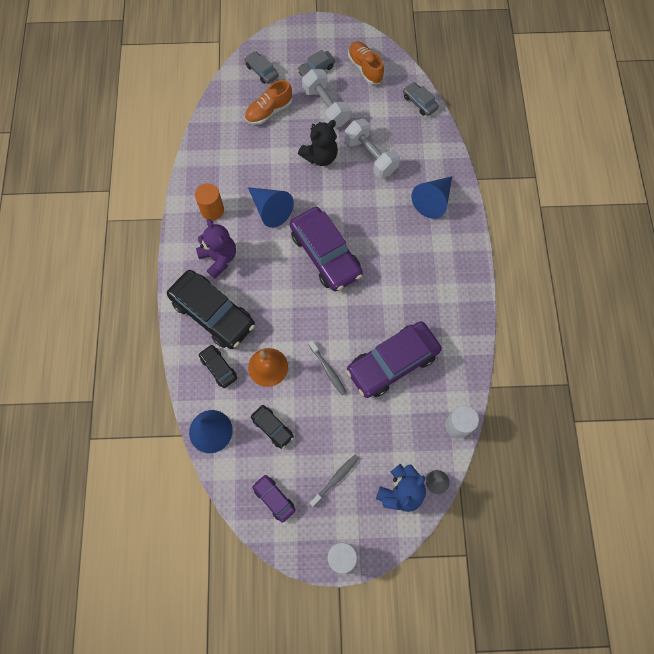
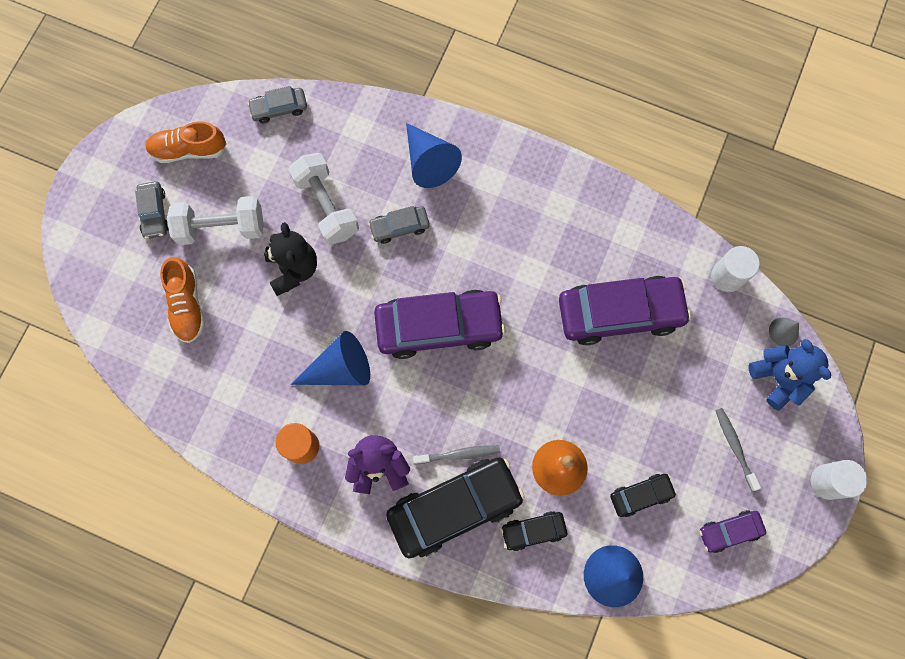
camera: 65 degrees left, 5 degrees up
grey car [244,51,279,84] -> grey car moved to [368,206,430,244]
grey toothbrush [309,340,347,396] -> grey toothbrush moved to [413,445,500,464]
white dumbbell [344,119,400,178] -> white dumbbell turned 75 degrees clockwise [288,153,359,245]
purple car [346,321,442,398] -> purple car turned 90 degrees counterclockwise [559,276,691,345]

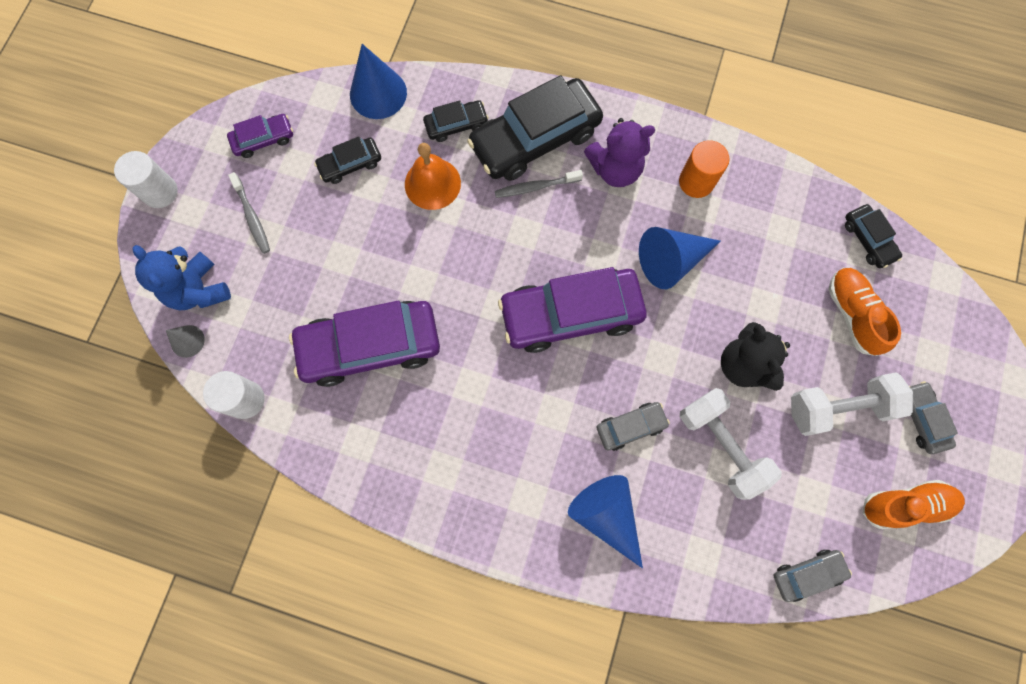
camera: 175 degrees right, 0 degrees up
none -> black car [845,204,902,268]

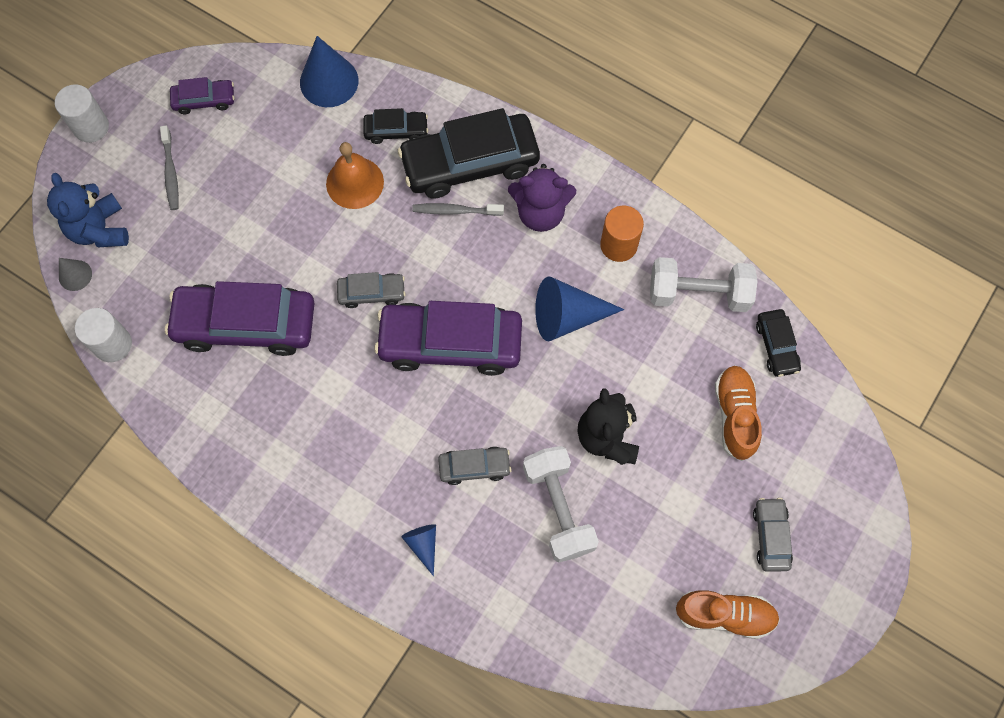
camera: 15 degrees right, 5 degrees down
black car [314,136,381,184] -> none
blue cone [568,475,643,568] -> blue cone [401,524,436,576], size x0.53
grey car [773,550,852,602] -> grey car moved to [337,272,405,308]
white dumbbell [791,372,913,436] -> white dumbbell moved to [650,257,758,312]

